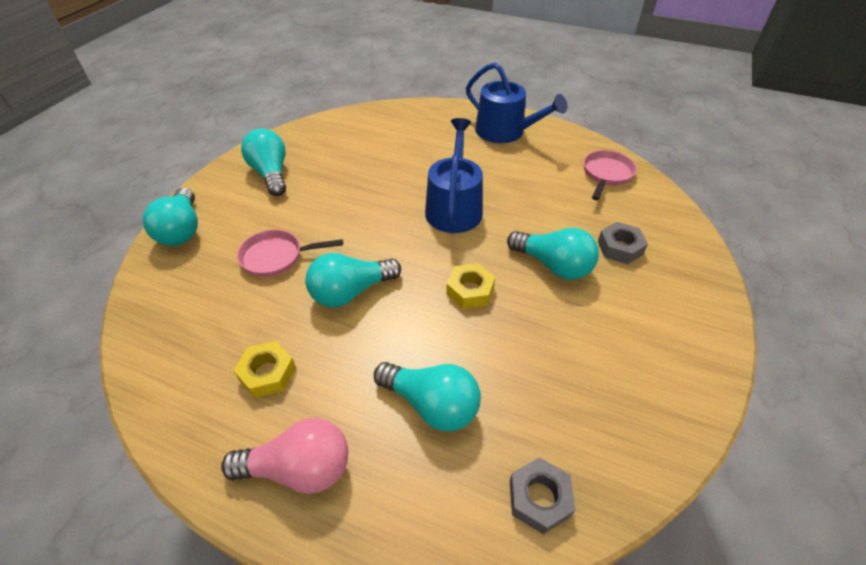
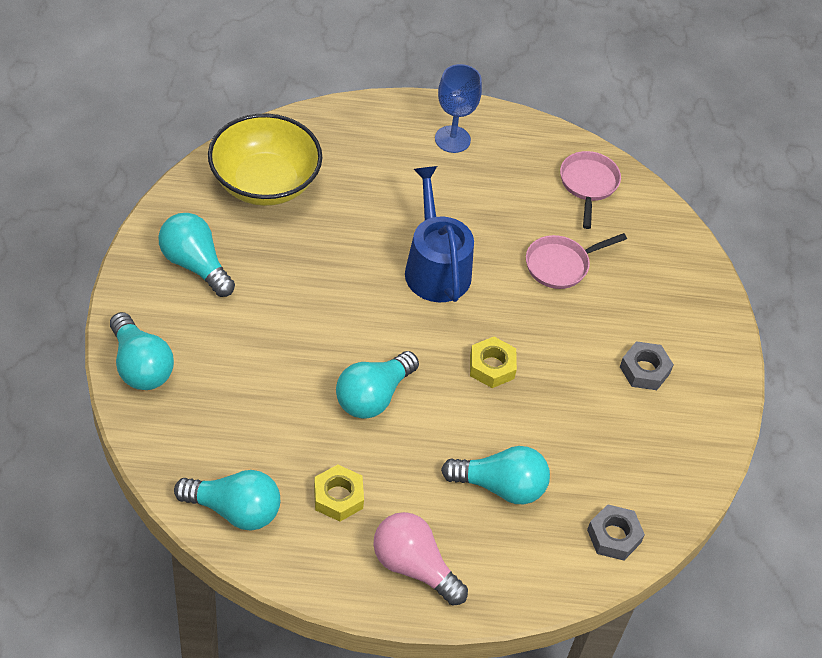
camera: 25 degrees left, 5 degrees up
pink light bulb [221,418,348,494] -> pink light bulb turned 120 degrees counterclockwise [373,512,468,606]
pink pan [237,230,343,277] -> pink pan moved to [526,233,627,289]
blue watering can [466,62,567,143] -> blue goblet [435,64,482,153]
turquoise light bulb [507,228,599,280] -> turquoise light bulb moved to [174,470,280,530]
grey nut [598,222,648,264] -> grey nut moved to [620,341,674,390]
none -> yellow bowl [208,114,322,206]

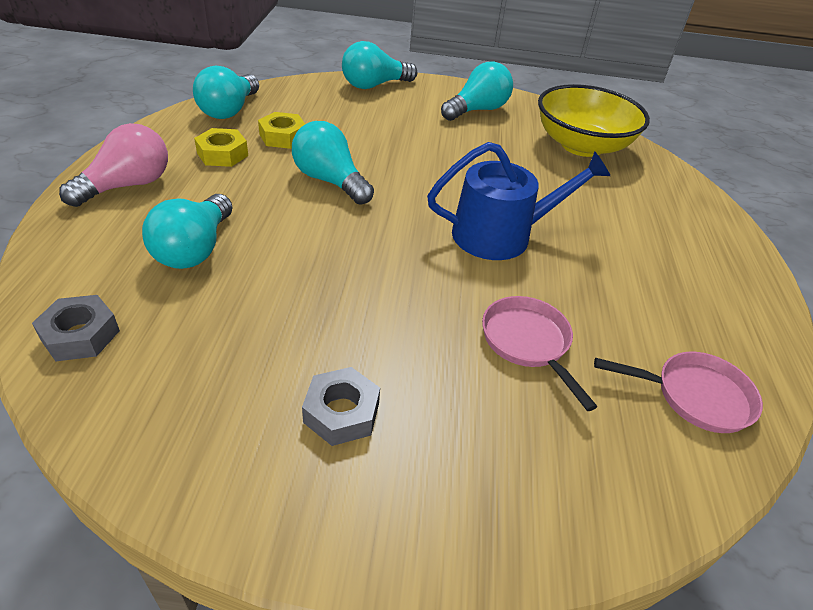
camera: 95 degrees right, 10 degrees down
blue goblet [435,64,482,153] -> none
yellow nut [470,337,517,388] -> yellow nut moved to [258,112,305,149]

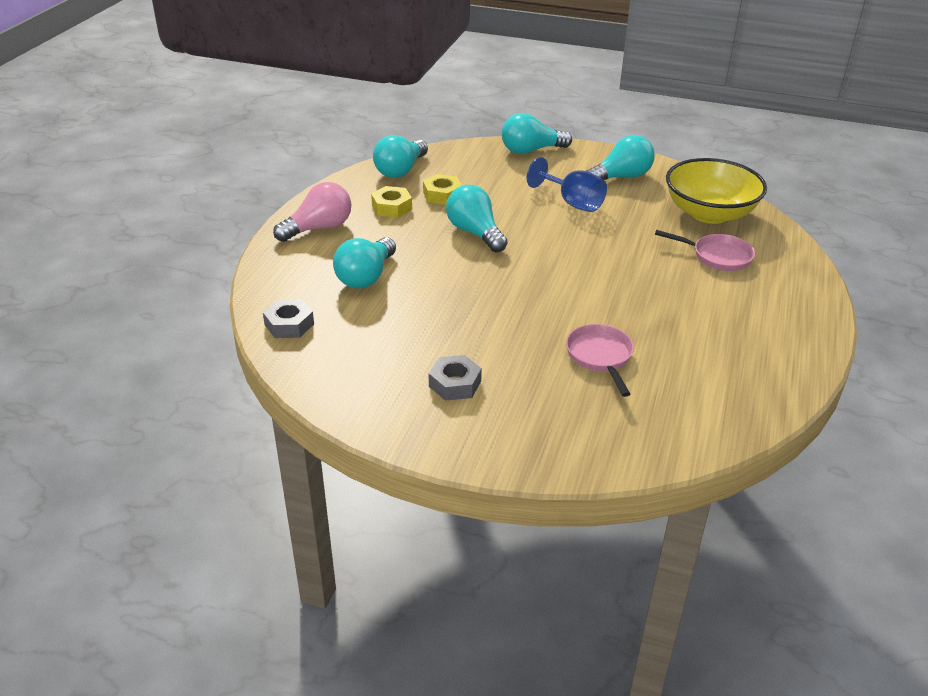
camera: 15 degrees right, 5 degrees down
blue watering can [427,142,611,260] -> none
pink pan [594,352,763,433] -> pink pan moved to [655,230,755,271]
none -> blue goblet [527,157,607,212]

